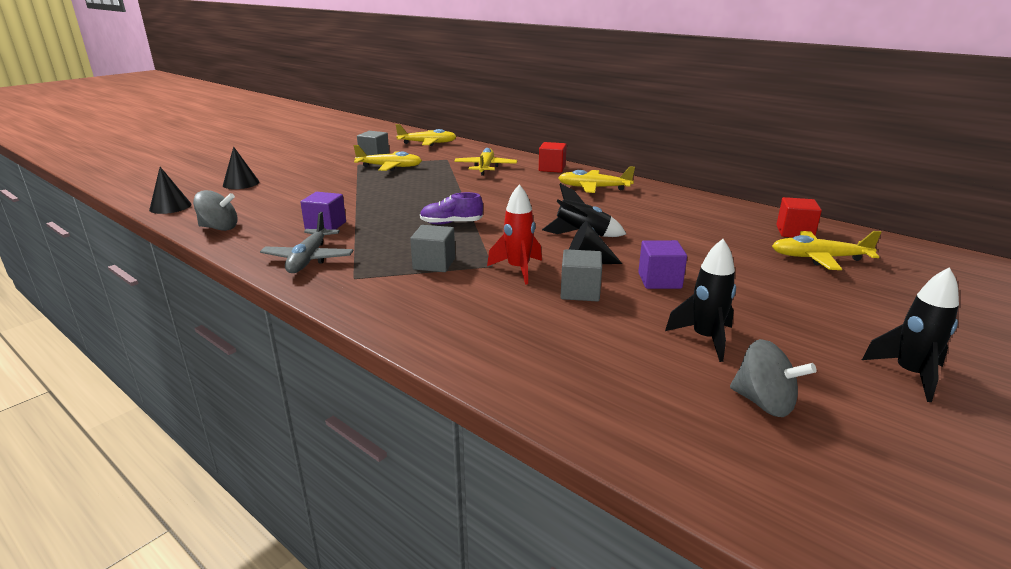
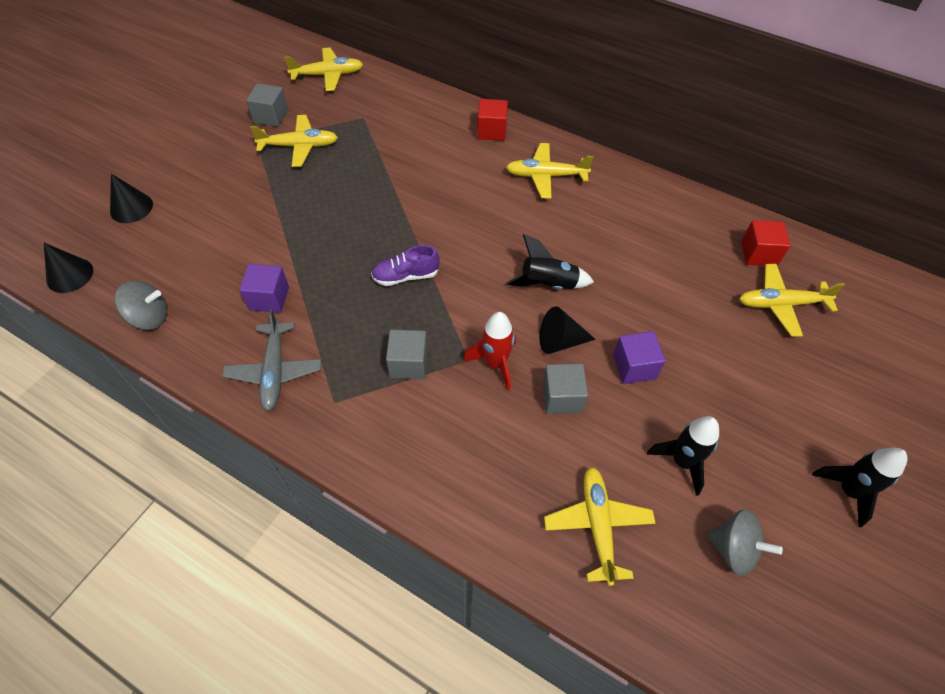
camera: 10 degrees left, 30 degrees up
yellow plane [454,148,517,176] -> yellow plane moved to [544,467,656,586]

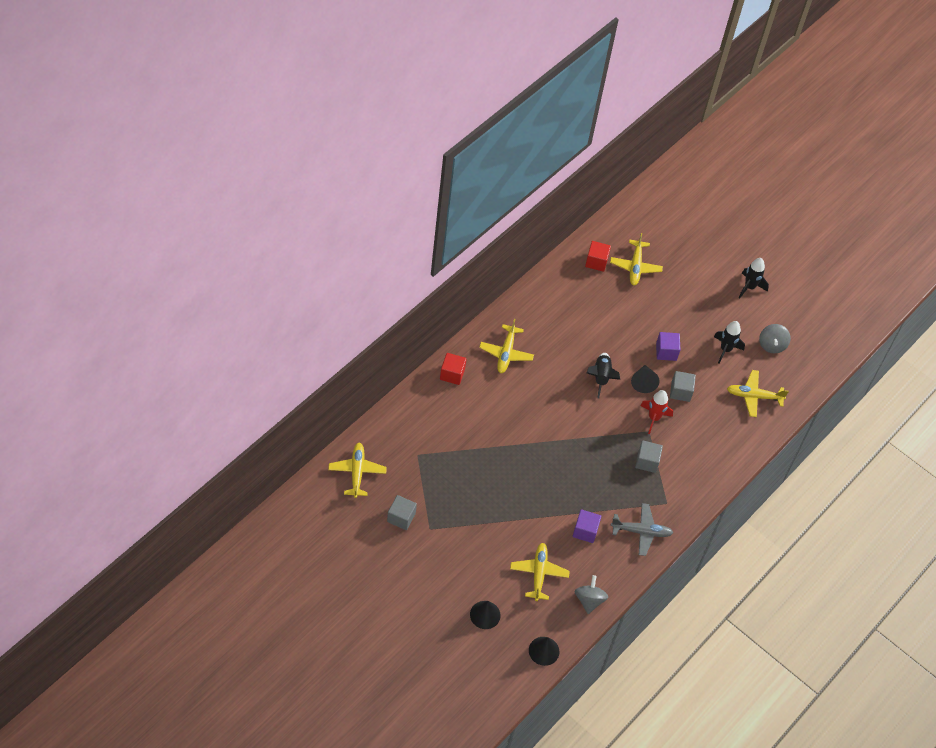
camera: 85 degrees left, 0 degrees up
yellow plane [250,115,338,167] -> yellow plane moved to [510,543,570,601]
purple shoe [371,245,440,286] -> none
grey spinning top [707,509,783,576] -> grey spinning top turned 150 degrees clockwise [759,324,791,353]

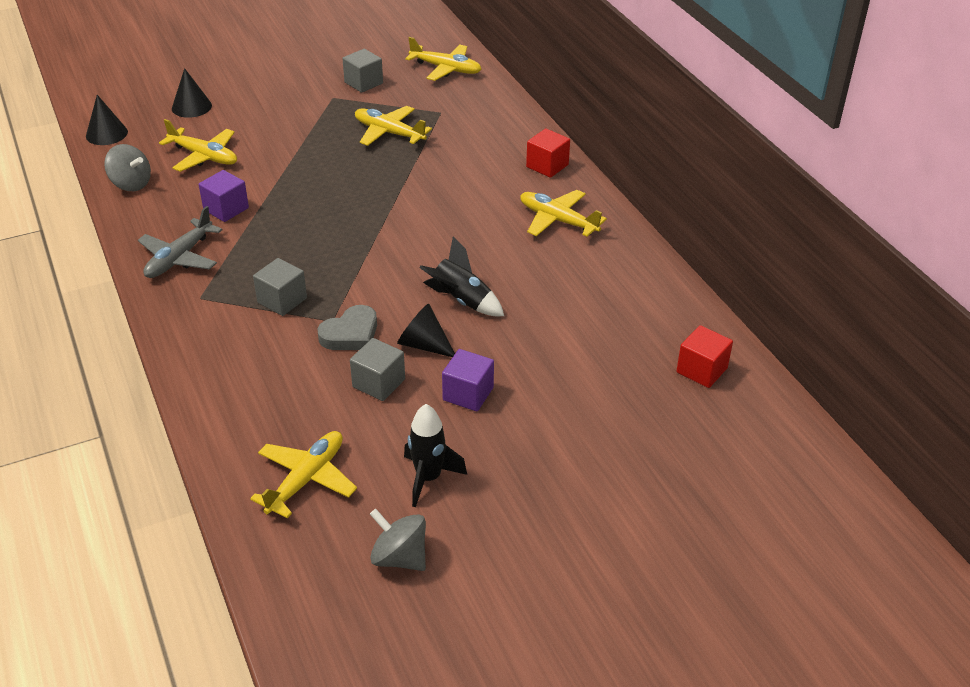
camera: 120 degrees right, 15 degrees down
yellow plane [610,233,663,285] -> yellow plane moved to [355,106,432,146]
red rocket [640,390,673,434] -> grey heart [317,305,377,350]
black rocket [739,258,769,298] -> none

